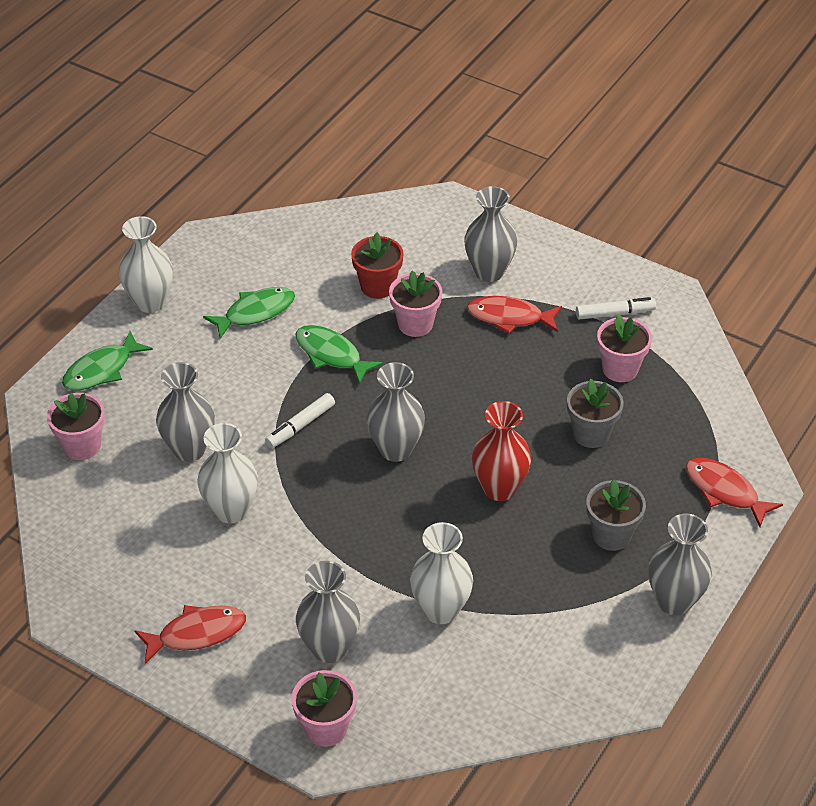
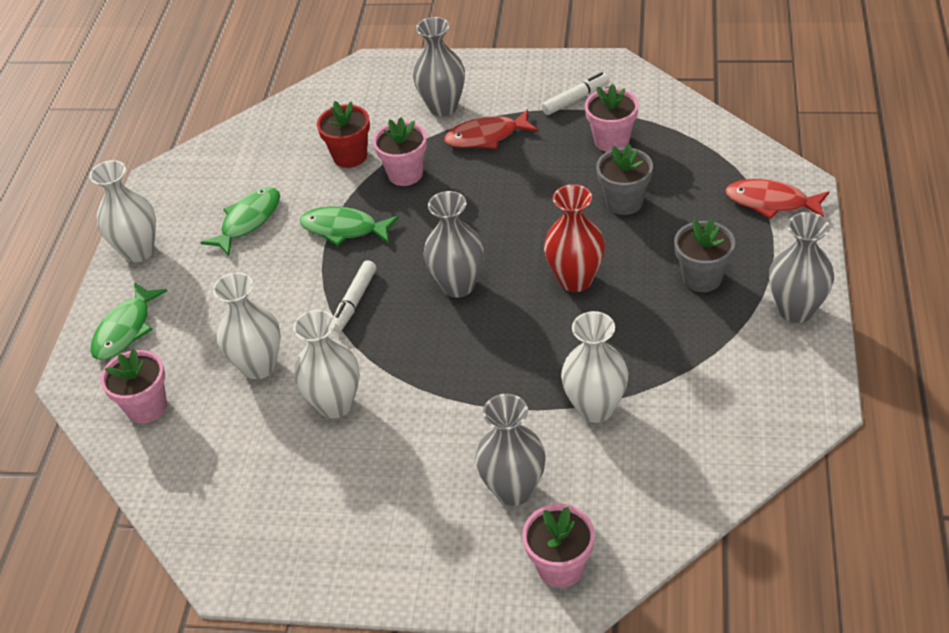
camera: 20 degrees left, 0 degrees up
red fish [134,605,246,664] -> none
grey vase [156,362,215,462] -> white vase [213,272,281,379]

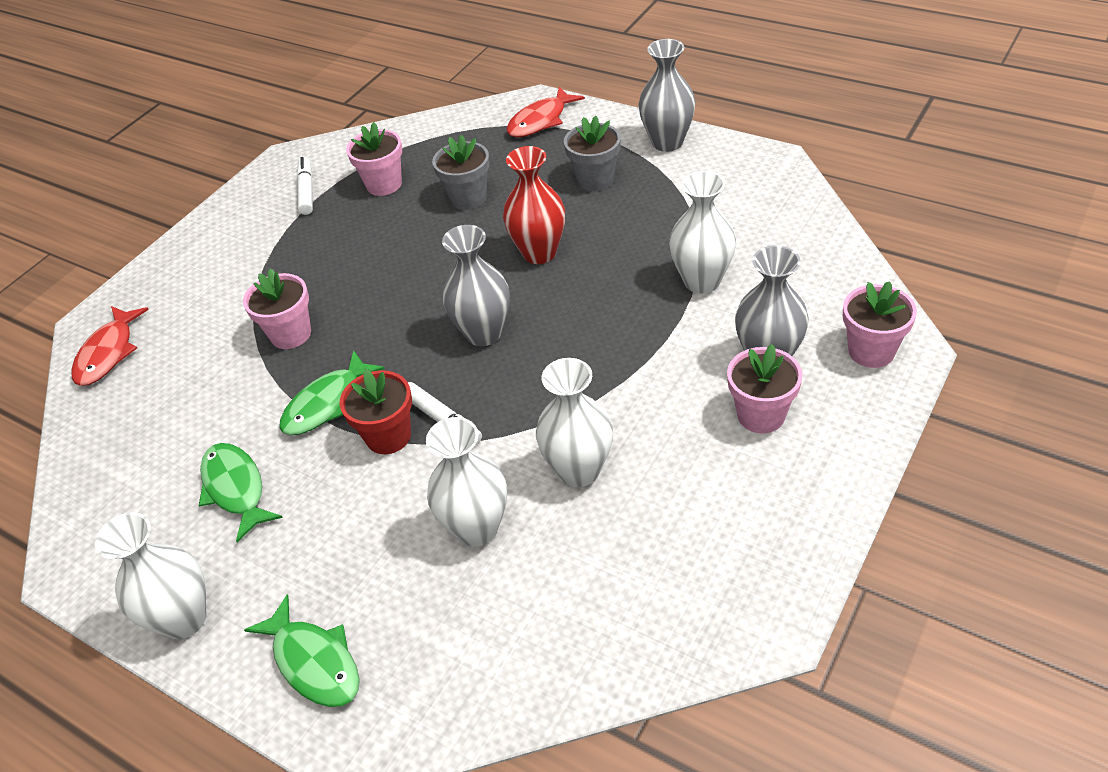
camera: 65 degrees left, 0 degrees up
pink flower pot [101,349,167,424] -> pink flower pot moved to [727,344,803,434]
red flower pot [317,101,370,168] -> red flower pot moved to [340,369,412,454]
grey vase [413,17,465,117] -> none
red fish [444,109,538,149] -> red fish moved to [72,306,149,386]

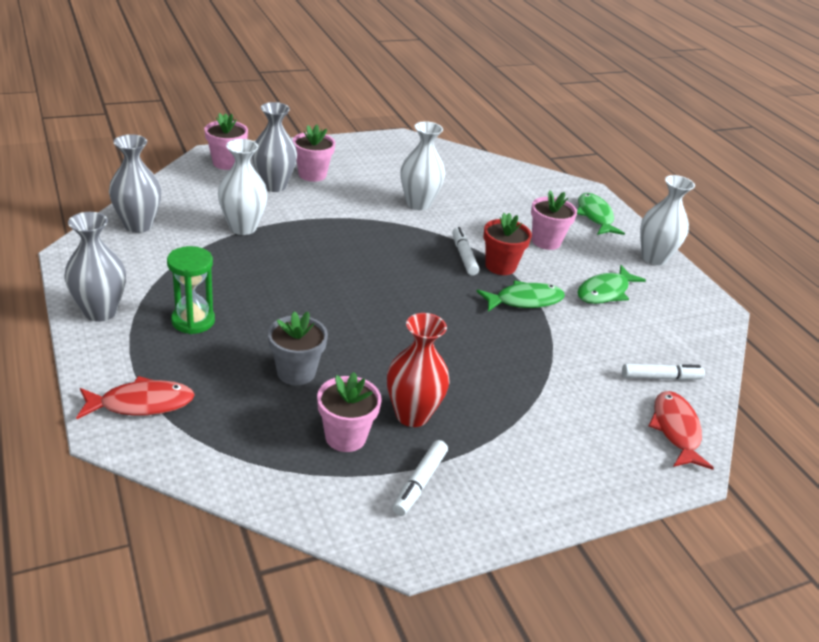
camera: 155 degrees left, 10 degrees down
red fish [72,306,149,386] -> red fish turned 45 degrees counterclockwise [649,391,714,470]
green fish [199,443,283,542] -> green fish turned 45 degrees clockwise [577,265,646,304]
pink flower pot [243,269,311,349] -> pink flower pot moved to [531,190,577,250]
white vase [426,417,507,547] -> none
grey vase [442,225,510,346] -> grey vase moved to [109,134,161,233]
red vase [503,146,565,264] -> red vase moved to [387,313,450,427]
grey flower pot [564,116,621,191] -> green hourglass [167,246,215,334]
none -> white marker [622,364,705,380]

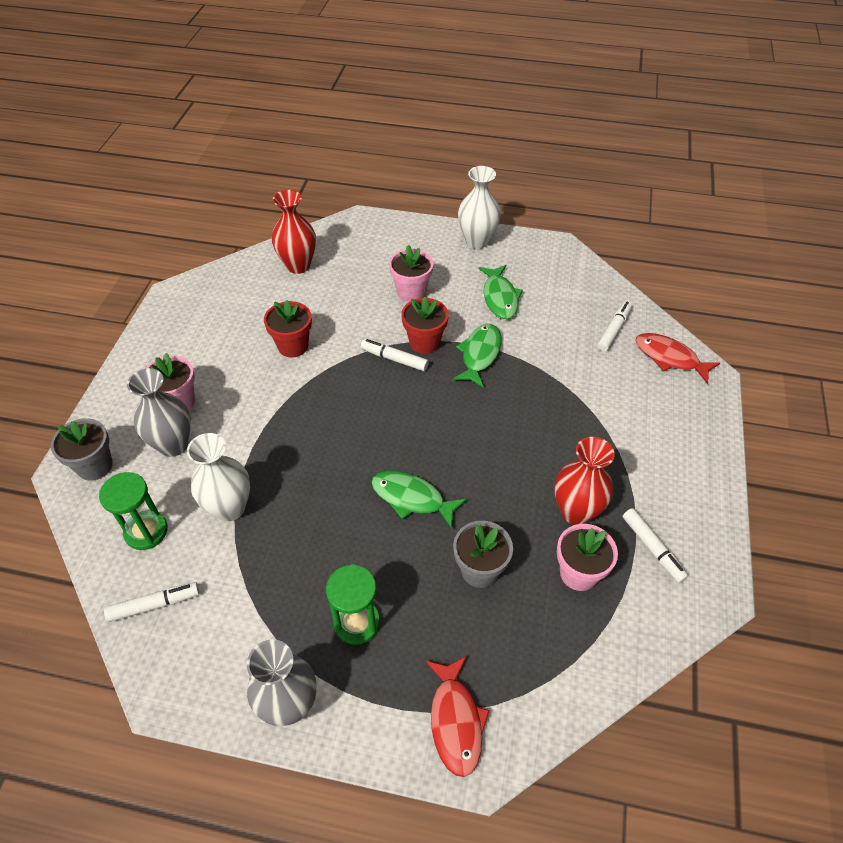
camera: 50 degrees left, 15 degrees up
red fish [76,376,195,419] -> red fish turned 150 degrees clockwise [426,656,490,777]
grey vase [109,134,161,233] -> white marker [104,582,199,622]
pink flower pot [204,113,248,170] -> grey flower pot [51,418,113,481]
white vase [401,121,445,210] -> red flower pot [264,300,312,357]
green fish [577,193,625,235] -> green fish moved to [372,471,467,529]
none -> green hourglass [99,472,168,550]
none -> red vase [272,190,316,274]

